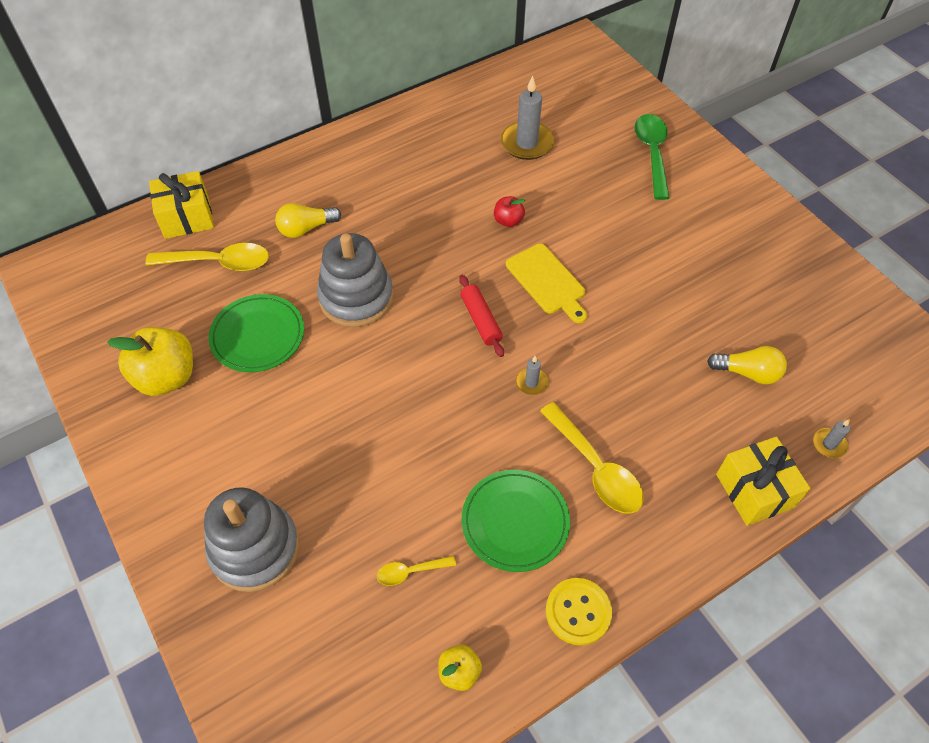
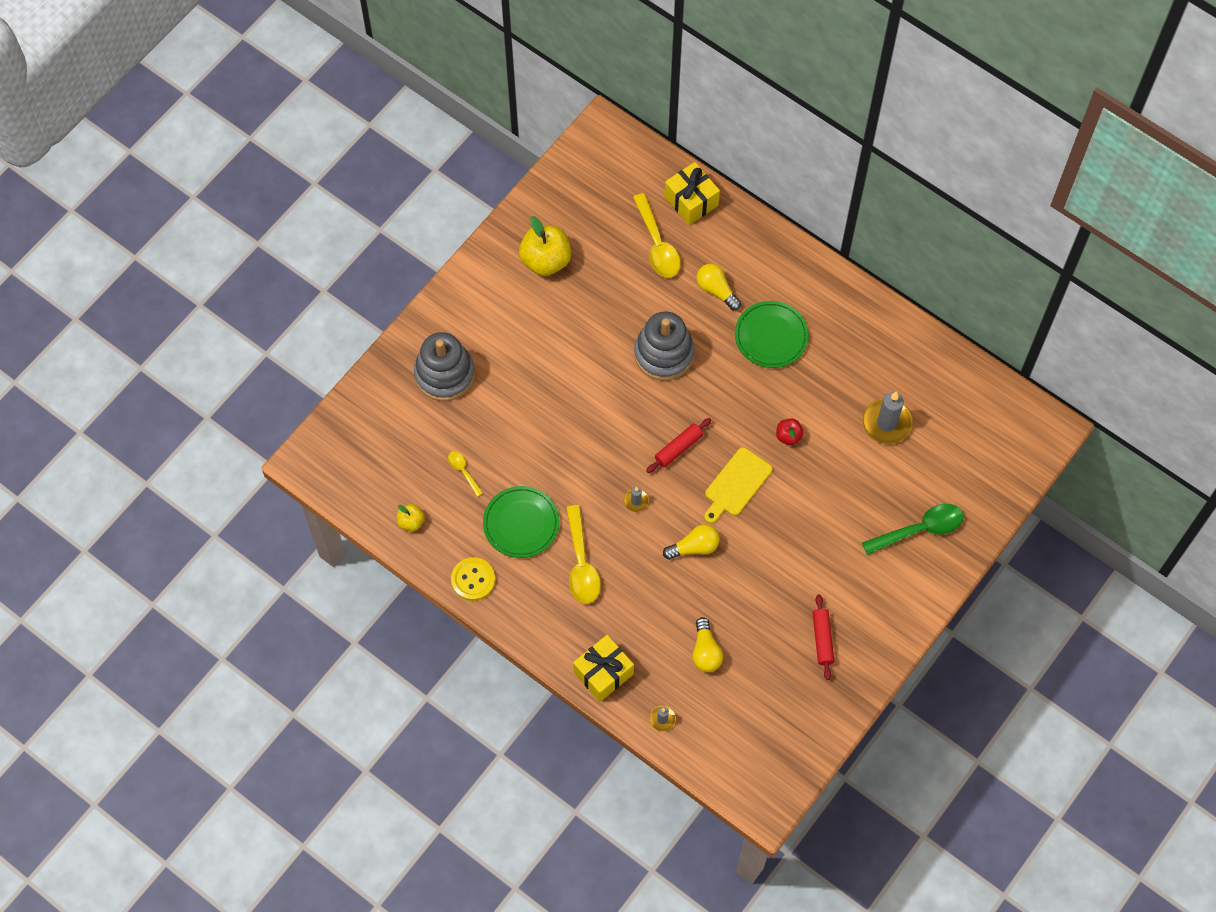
camera: 70 degrees right, 10 degrees up
green plate [209,294,304,372] -> green plate moved to [735,301,809,368]
yellow spoon [540,402,644,514] -> yellow spoon turned 45 degrees counterclockwise [566,505,601,604]
none -> yellow light bulb [663,524,719,560]
none -> red rolling pin [812,594,835,680]

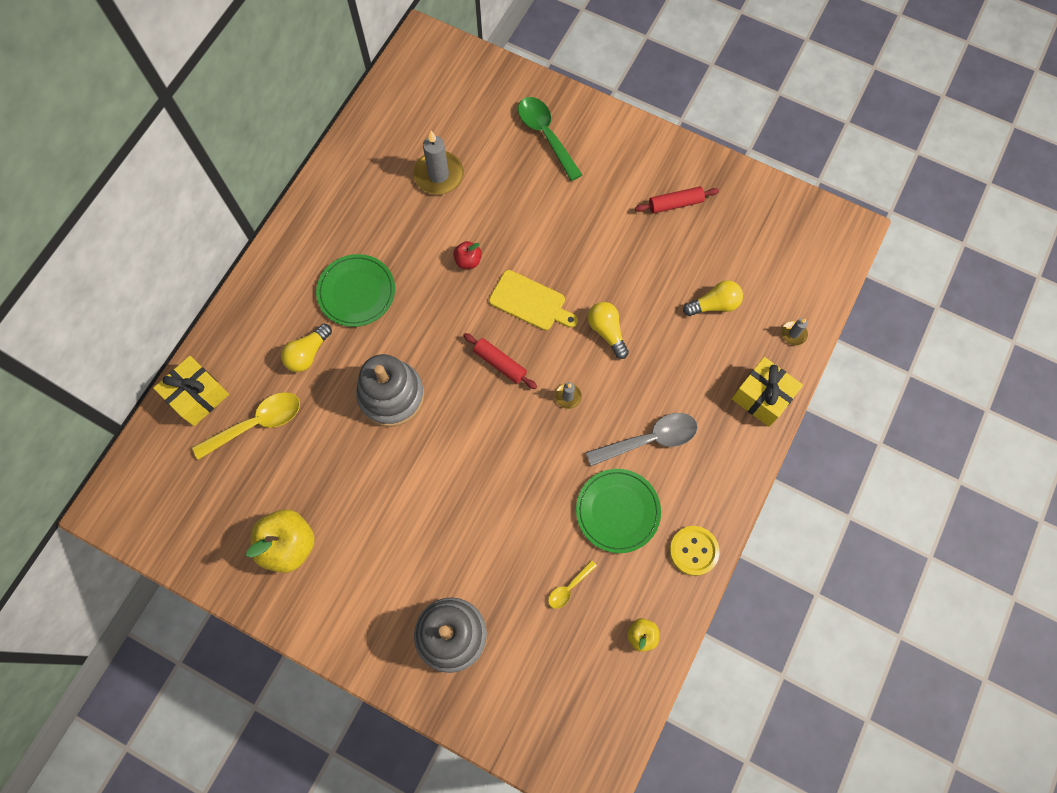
camera: 100 degrees left, 5 degrees up
yellow spoon [566,505,601,604] -> grey spoon [586,413,698,466]

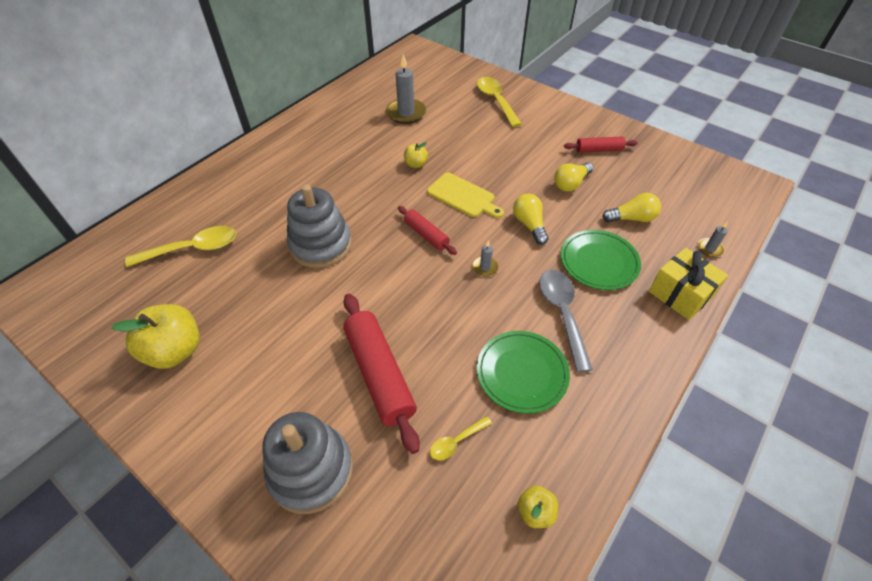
camera: 10 degrees right, 20 degrees down
yellow gift [153,356,229,426] -> none
yellow light bulb [281,324,332,372] -> yellow light bulb moved to [554,162,593,192]
green plate [316,254,395,327] -> green plate moved to [561,230,641,290]
red apple [453,241,482,269] -> yellow apple [404,142,428,168]
green spoon [518,97,582,181] -> yellow spoon [477,77,522,127]
grey spoon [586,413,698,466] -> grey spoon turned 90 degrees counterclockwise [539,270,593,372]
yellow button [669,526,720,576] -> none
none -> red rolling pin [343,294,420,454]

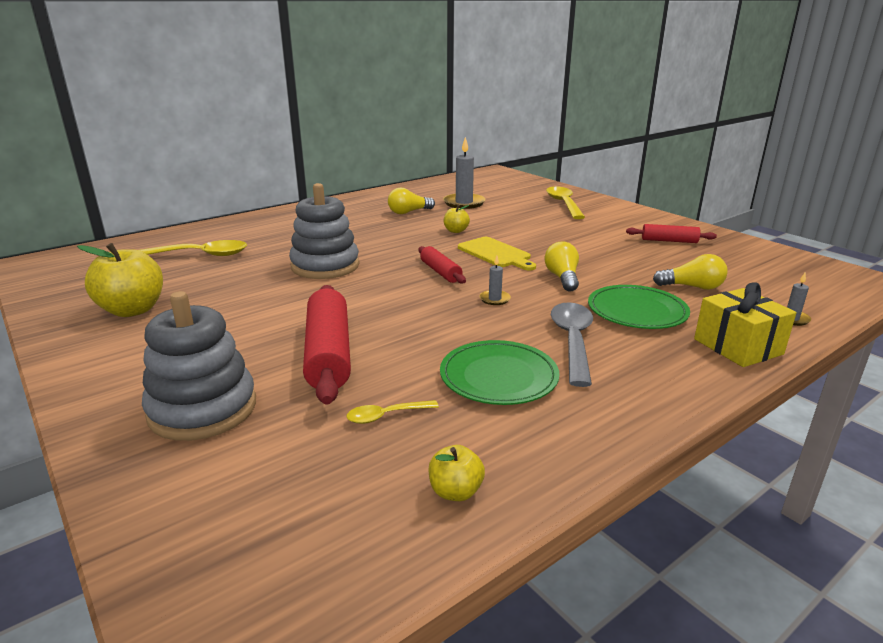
camera: 15 degrees right, 25 degrees down
yellow light bulb [554,162,593,192] -> yellow light bulb moved to [388,188,435,214]

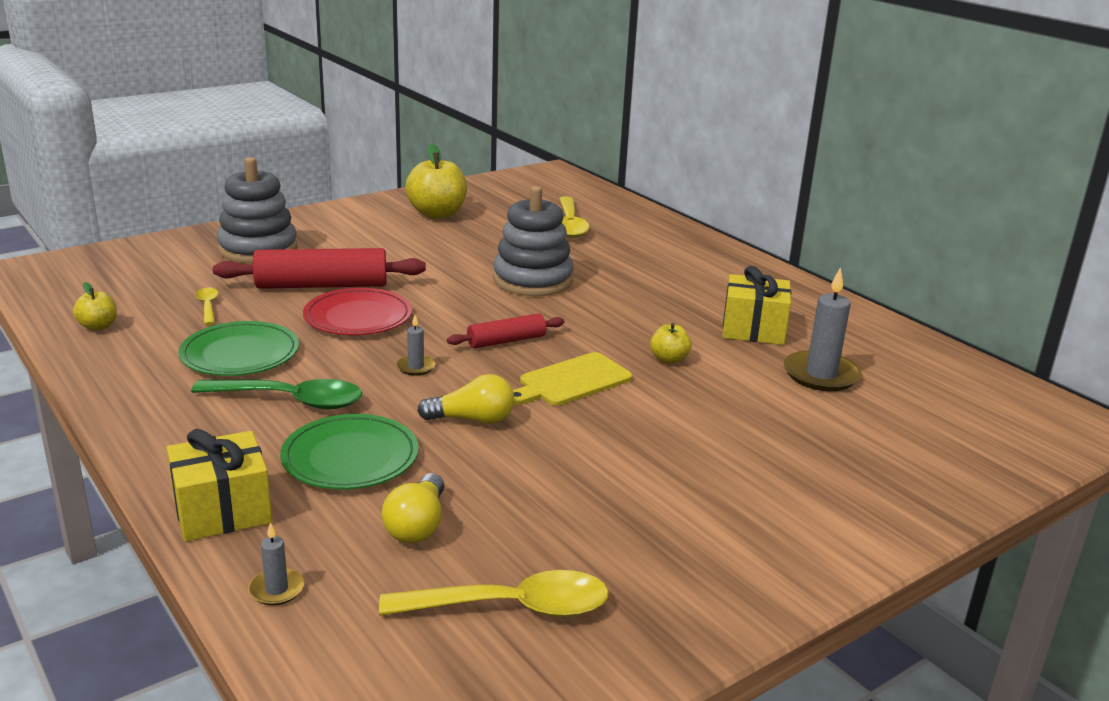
camera: 90 degrees right, 0 degrees up
yellow light bulb [388,188,435,214] -> yellow gift [722,266,791,345]
yellow spoon [546,186,585,219] -> yellow spoon moved to [379,570,609,617]
grey spoon [551,302,593,387] -> green spoon [191,379,362,409]
red rolling pin [626,224,717,243] -> none
none -> red plate [303,288,412,335]

